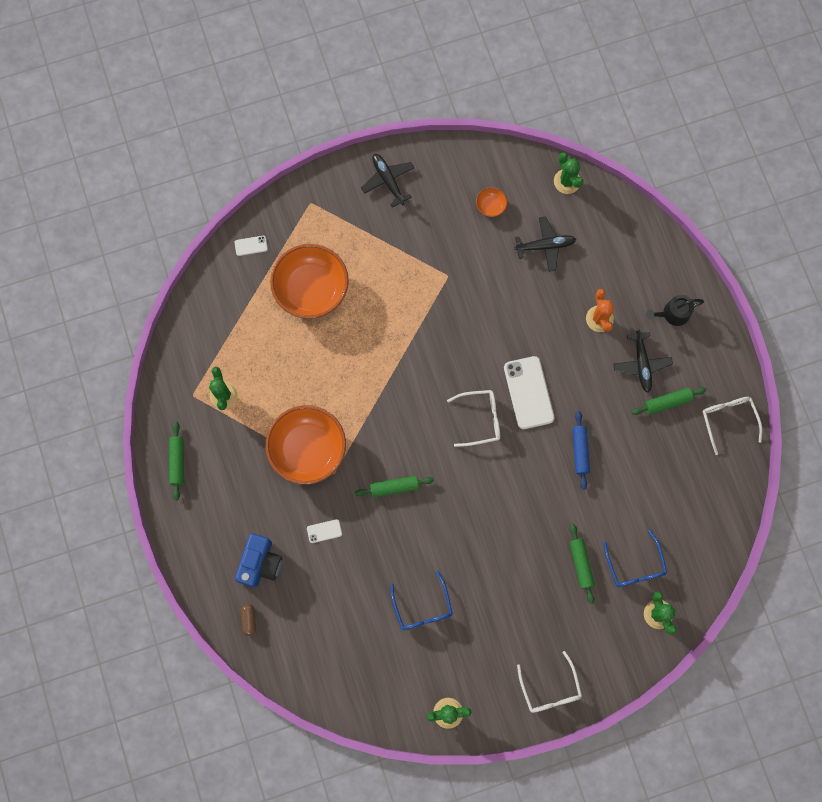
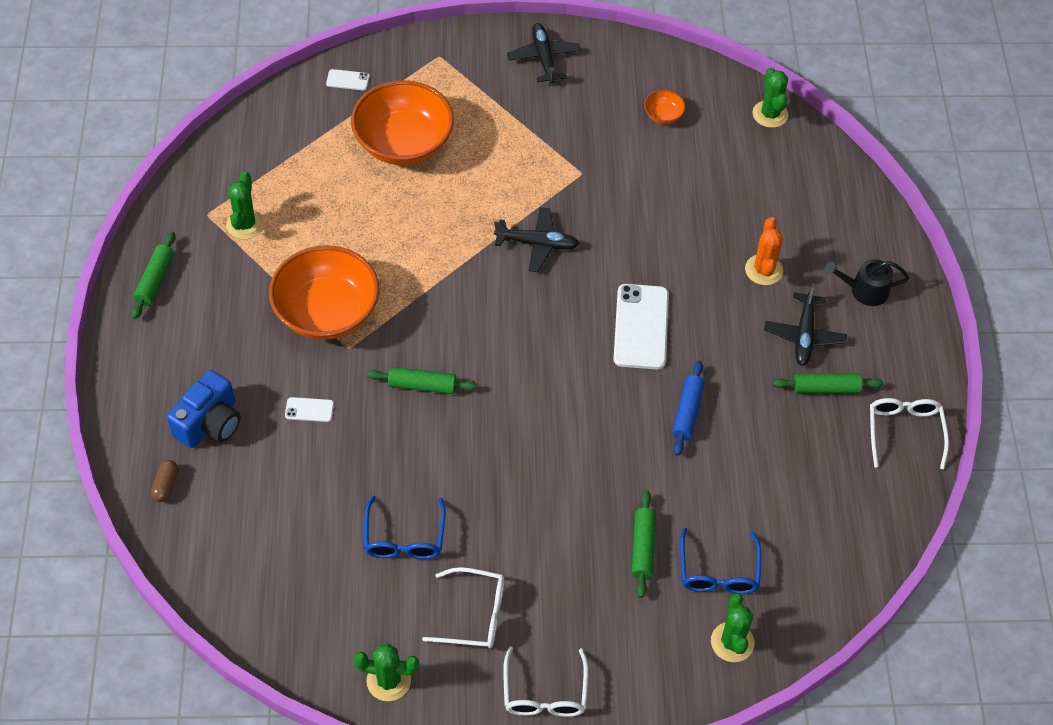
camera: 15 degrees right, 20 degrees down
white glasses [447,390,500,447] -> white glasses moved to [422,567,504,648]
black plane [515,216,576,272] -> black plane moved to [494,207,579,272]

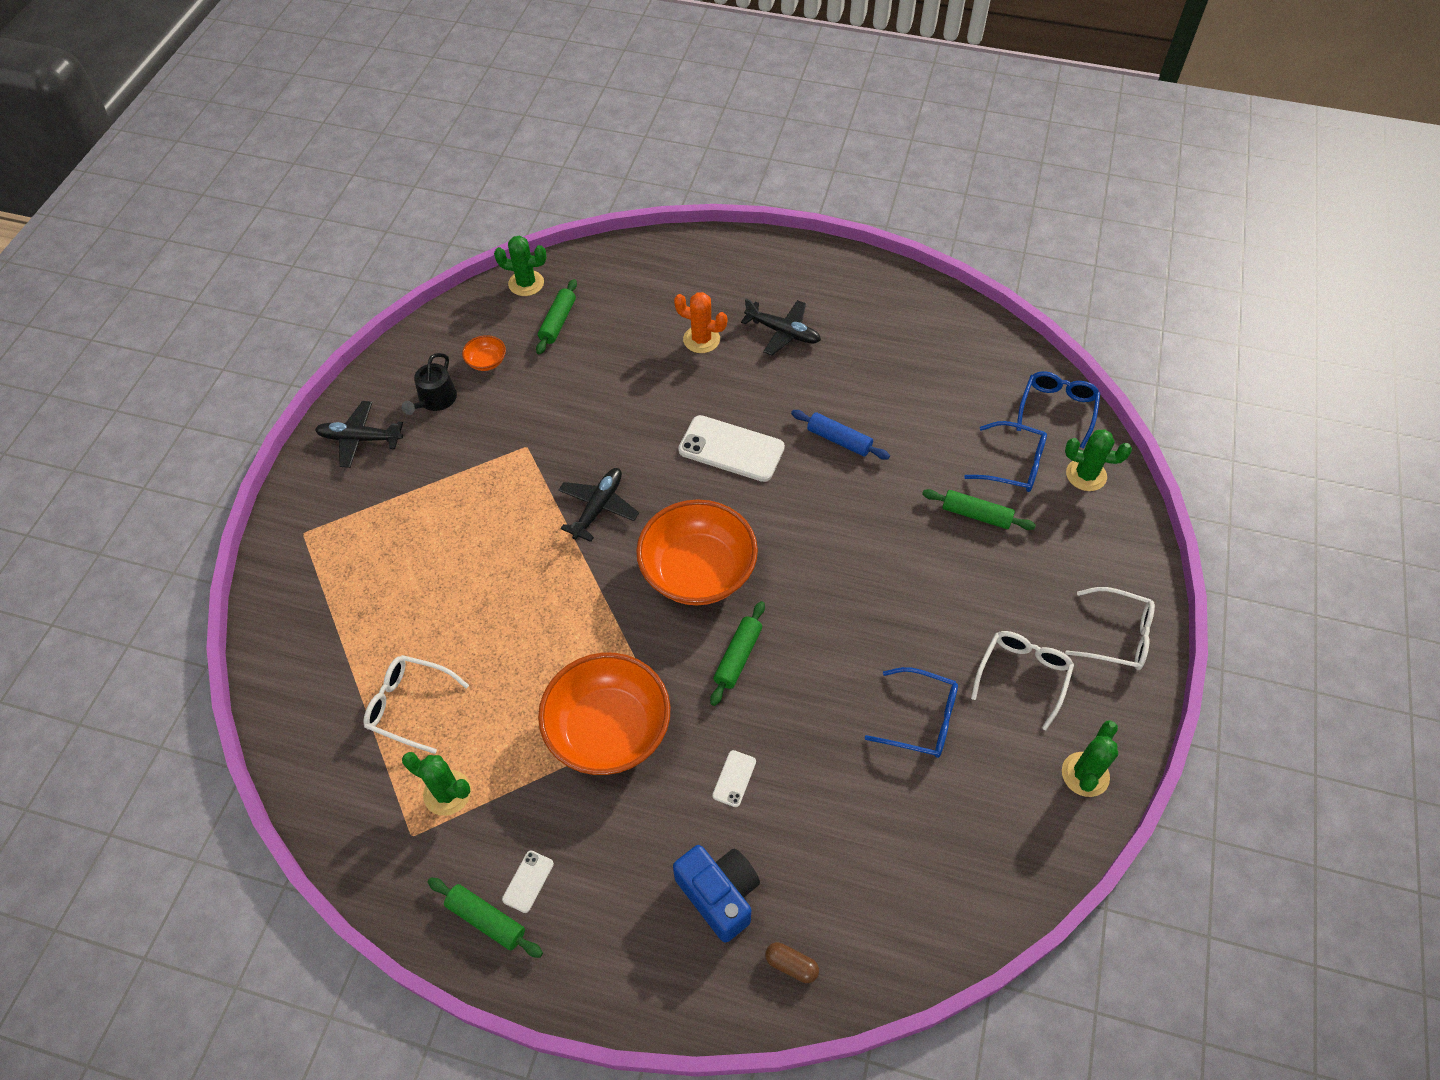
camera: 70 degrees left, 0 degrees up
white phone [326,69,370,91] -> white phone moved to [502,851,554,913]
orange bowl [351,80,454,165] -> orange bowl moved to [636,499,758,605]
green rolling pin [772,373,884,393] -> green rolling pin moved to [536,279,577,355]
black watering can [825,259,909,306] -> black watering can moved to [402,353,457,415]
white glasses [870,398,949,469] -> white glasses moved to [364,655,469,754]
none -> blue glasses [1016,371,1100,449]

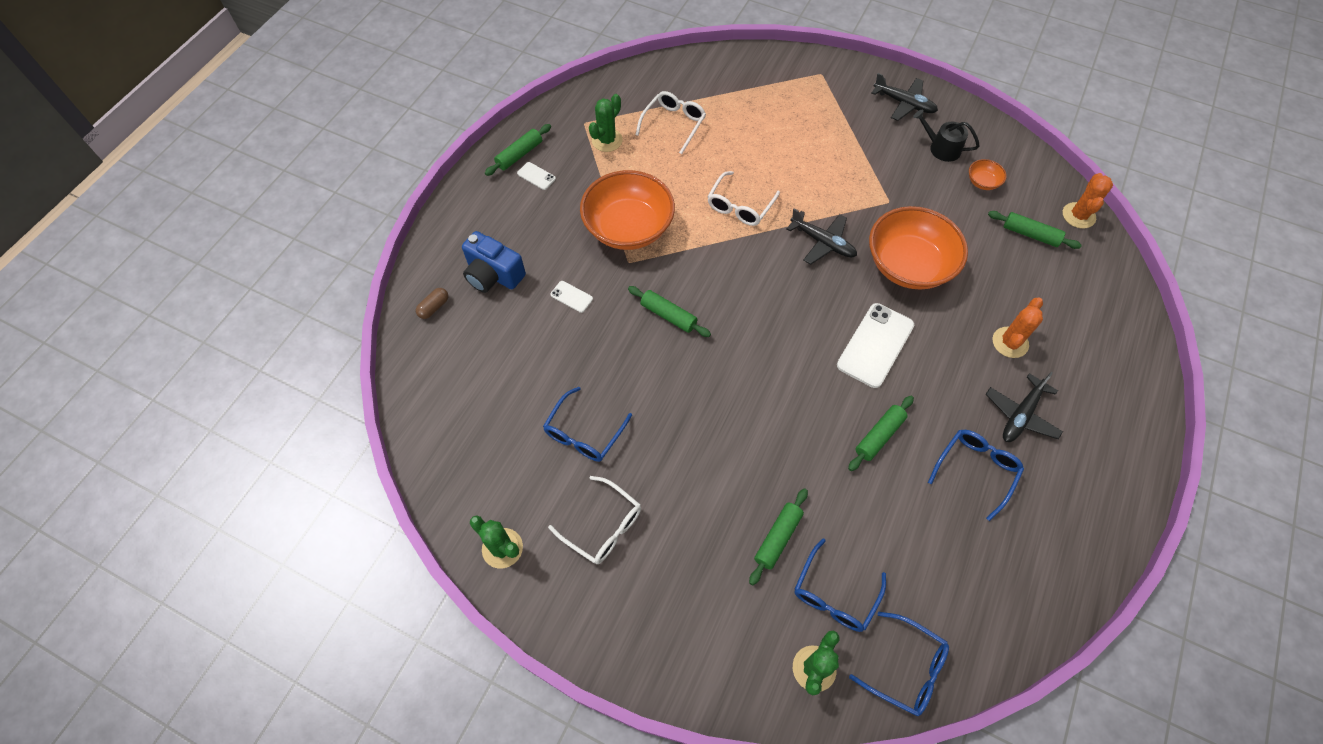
camera: 100 degrees right, 5 degrees up
black plane [315,401,403,468] -> black plane turned 105 degrees clockwise [872,73,938,121]
green cactus [494,236,547,296] -> orange cactus [1063,173,1113,229]
orange bowl [636,499,758,605] -> orange bowl moved to [869,206,968,289]
blue camera [673,845,760,942] -> blue camera turned 60 degrees clockwise [462,231,526,293]
blue rolling pin [791,410,890,460] -> green rolling pin [848,396,914,471]
white glasses [1065,587,1155,670] -> white glasses moved to [707,171,780,226]
none -> blue glasses [928,430,1024,521]

